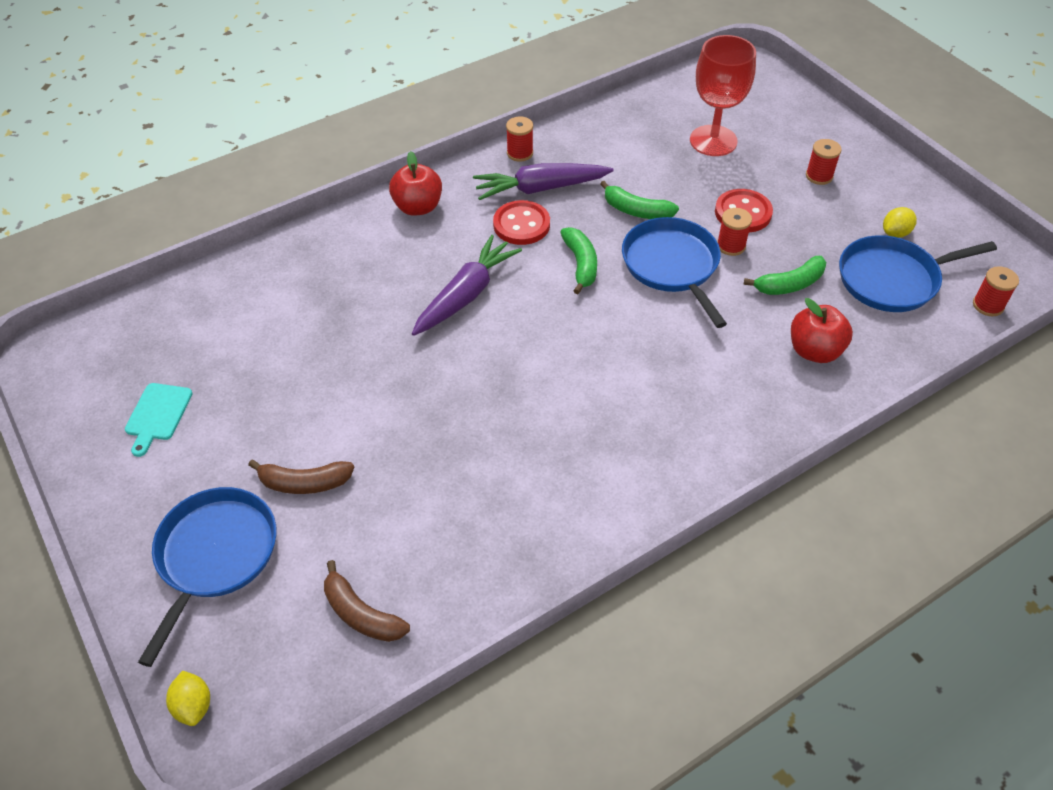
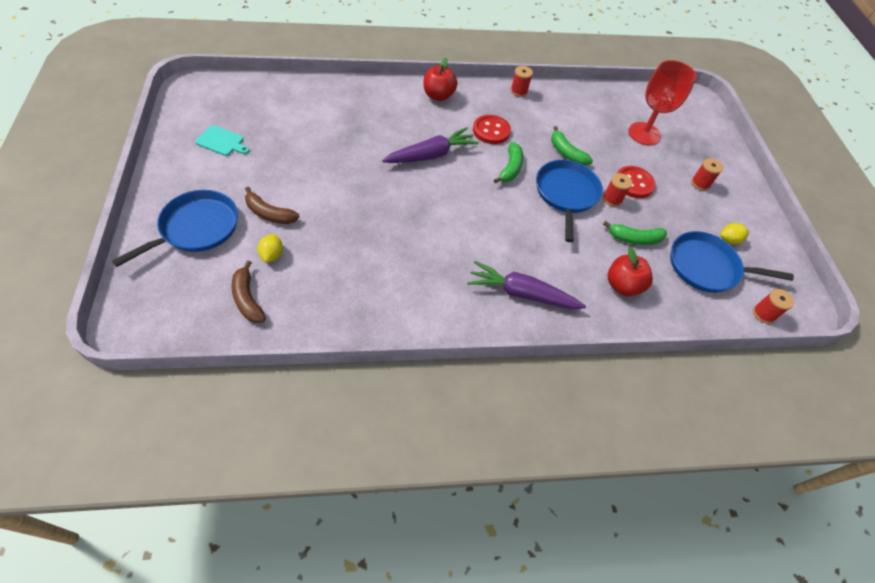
camera: 20 degrees right, 5 degrees up
turquoise cutting board [125,383,193,457] -> turquoise cutting board turned 105 degrees counterclockwise [195,125,250,156]
yellow lemon [166,671,210,726] -> yellow lemon moved to [258,234,283,262]
purple carrot [473,163,614,200] -> purple carrot moved to [467,261,586,309]

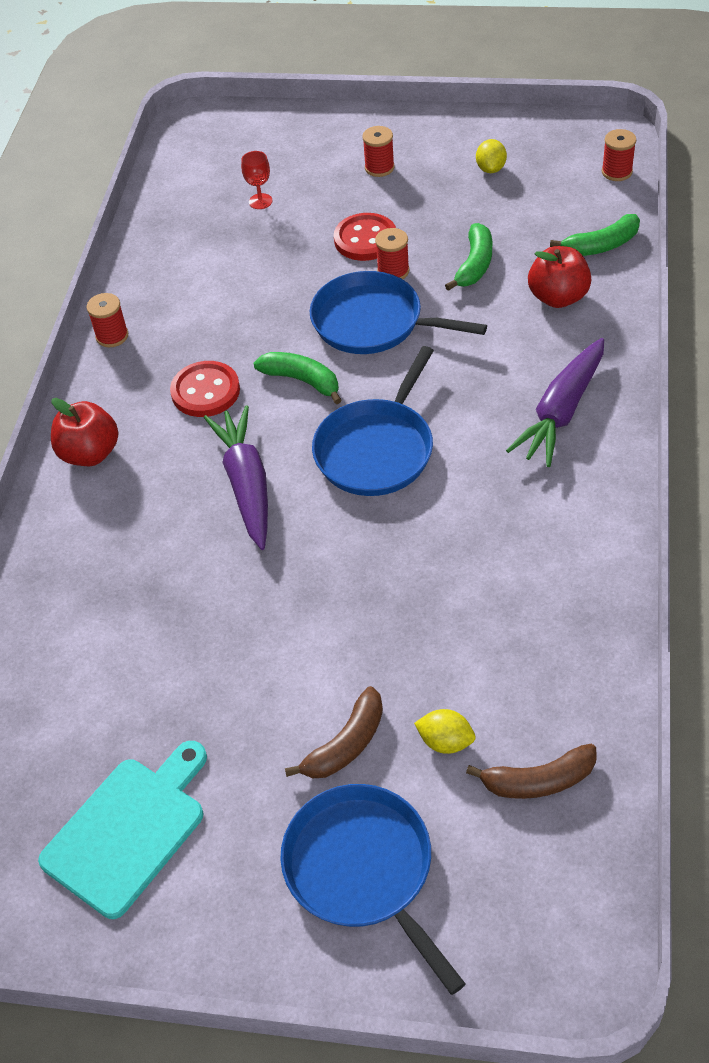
camera: 65 degrees left, 5 degrees down
turquoise cutting board [195,125,250,156] -> turquoise cutting board [38,741,207,919], size x1.69
green banana [551,126,593,166] -> green banana moved to [550,214,640,256]
red goblet [628,60,696,145] -> red goblet [241,151,272,209], size x0.44
blue pan [670,231,794,293] -> blue pan moved to [312,346,434,496]

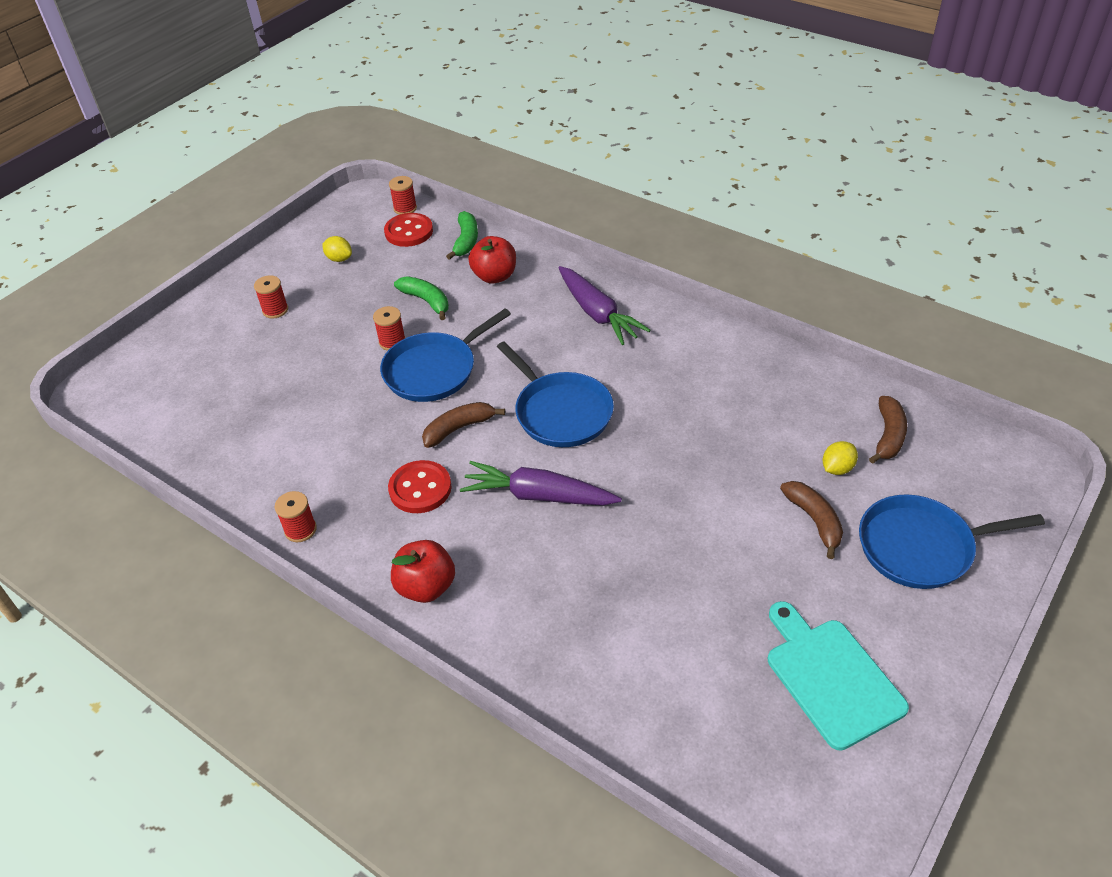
camera: 65 degrees left, 5 degrees down
red goblet [241,151,272,209] -> none
green banana [254,352,342,404] -> brown banana [422,402,505,448]
red button [334,213,396,261] -> red button moved to [384,213,433,247]

